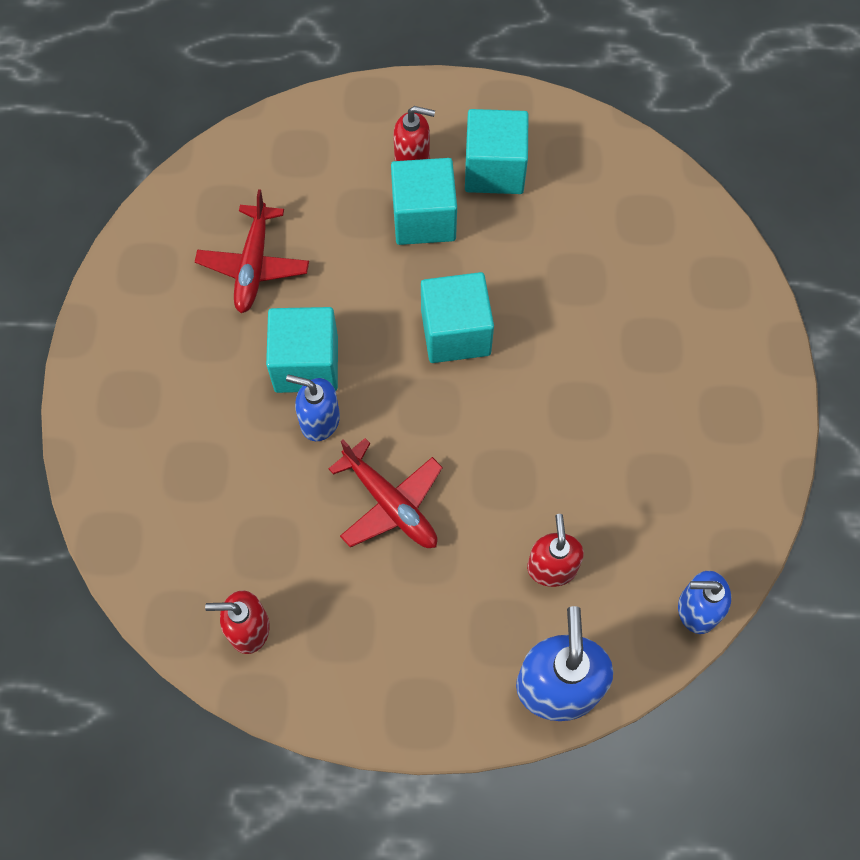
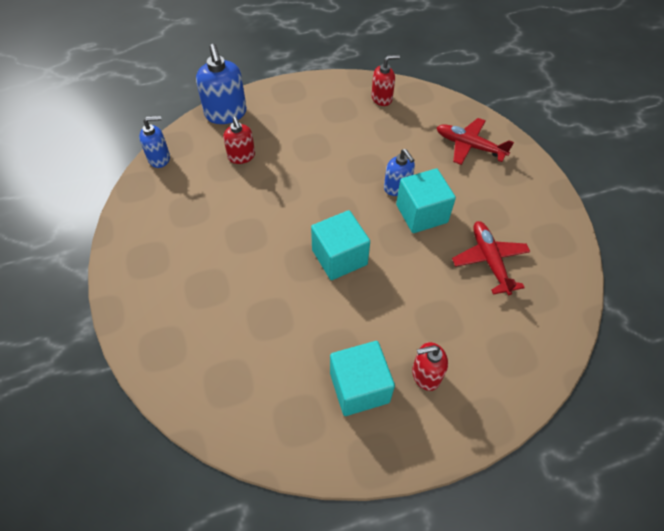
camera: 160 degrees right, 10 degrees down
blue soap dispenser [286,374,340,441] -> blue soap dispenser turned 60 degrees clockwise [384,149,415,196]
red plane [328,438,443,548] -> red plane moved to [436,118,514,165]
turquoise cube [391,158,457,245] -> none

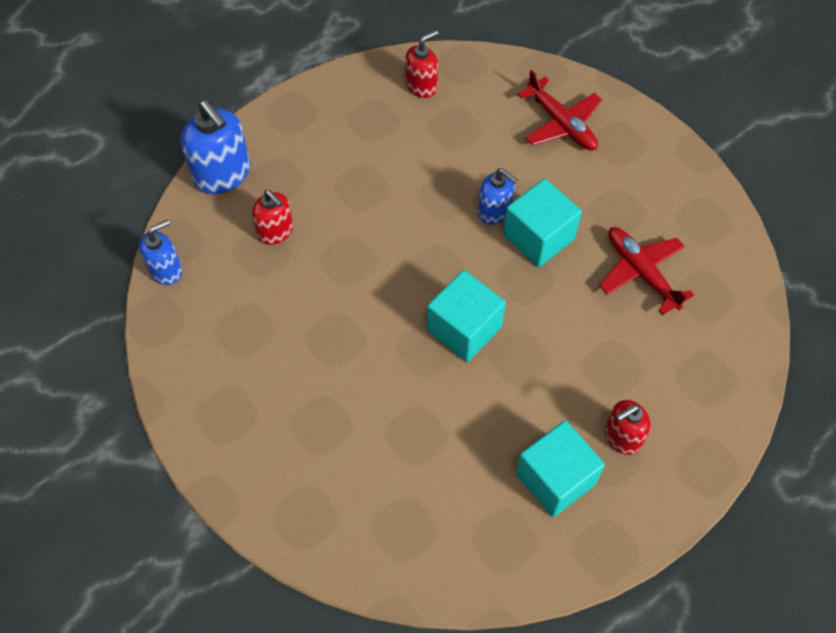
camera: 20 degrees left, 5 degrees up
red plane [436,118,514,165] -> red plane turned 135 degrees counterclockwise [517,70,602,151]

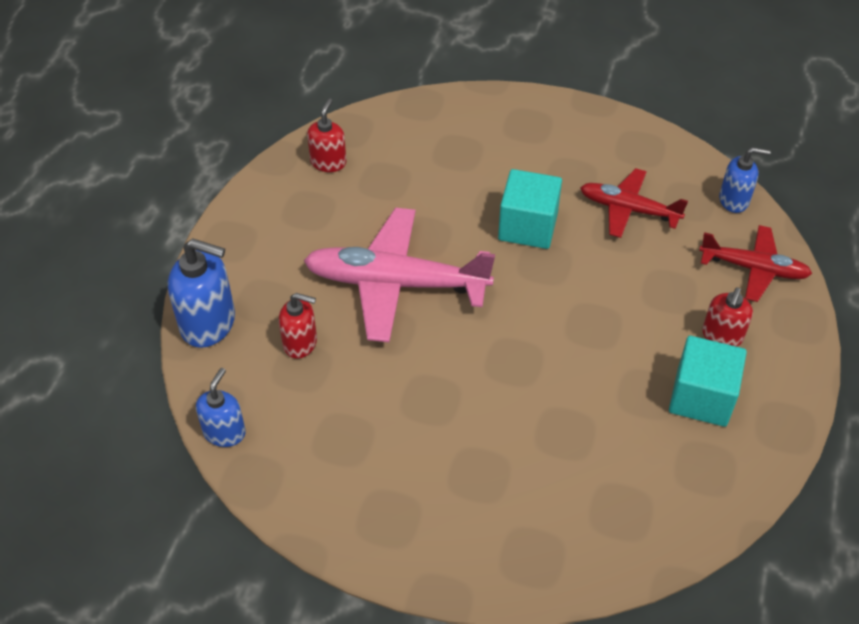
camera: 35 degrees left, 10 degrees down
turquoise cube [427,270,506,362] -> none
blue soap dispenser [478,168,518,225] -> blue soap dispenser moved to [719,147,771,213]
red plane [517,70,602,151] -> red plane moved to [699,225,812,302]
none -> pink plane [303,208,495,342]

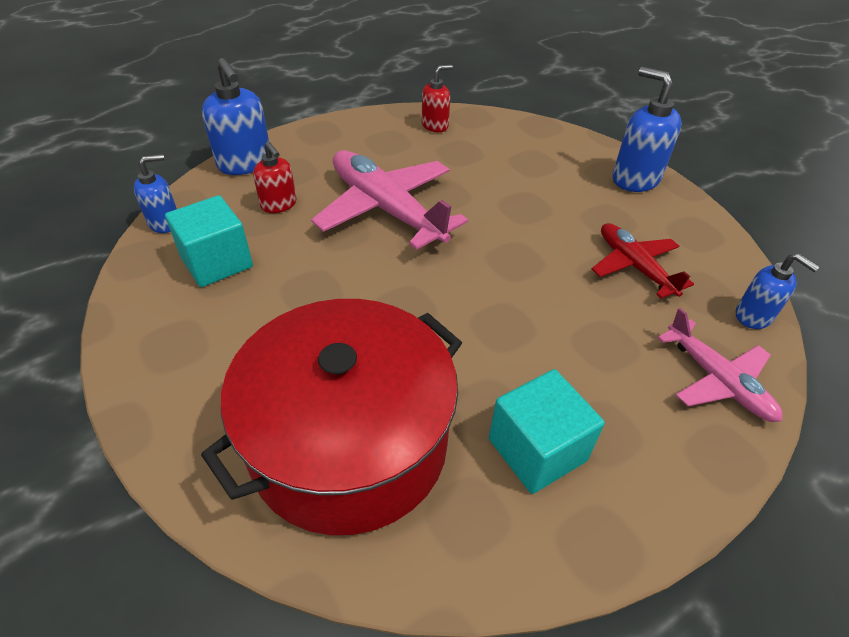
camera: 40 degrees right, 5 degrees down
turquoise cube [498,169,562,249] -> turquoise cube moved to [165,195,253,287]
red plane [699,225,812,302] -> pink plane [657,308,783,422]
red soap dispenser [702,287,753,347] -> none
none -> red pot [201,299,462,535]
none -> blue soap dispenser [613,67,682,192]

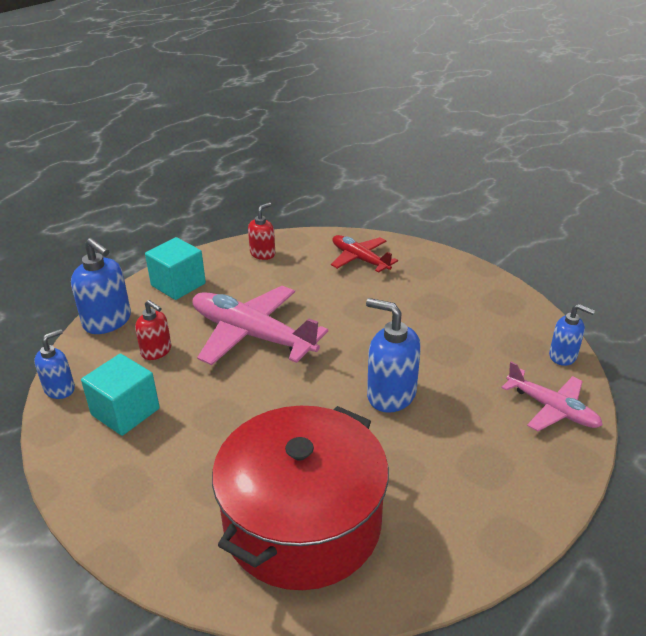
camera: 15 degrees left, 10 degrees down
turquoise cube [489,369,605,494] -> turquoise cube moved to [145,237,206,300]
red plane [592,223,694,299] -> red plane moved to [331,235,398,273]
blue soap dispenser [613,67,682,192] -> blue soap dispenser moved to [366,298,421,413]

